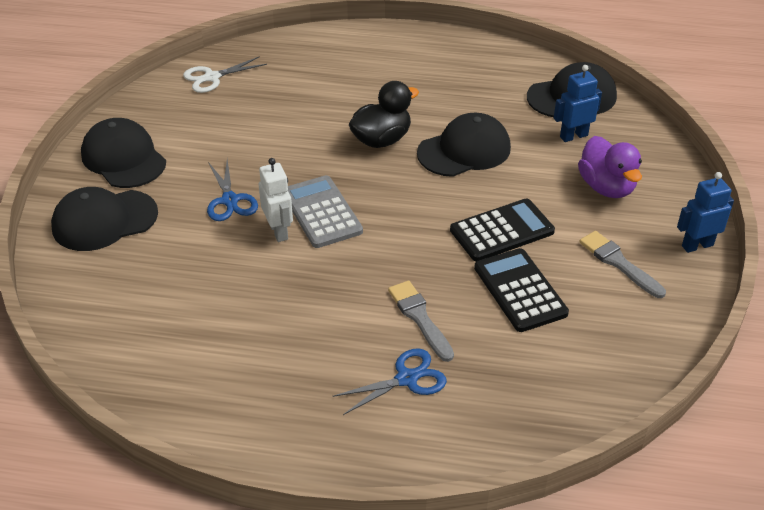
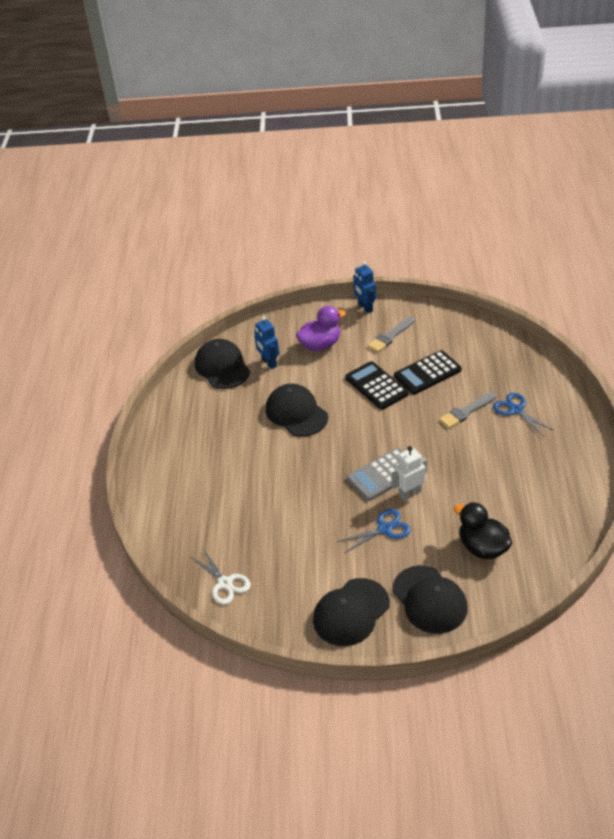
camera: 95 degrees left, 0 degrees up
black duck [349,81,419,148] -> black duck moved to [454,502,512,559]

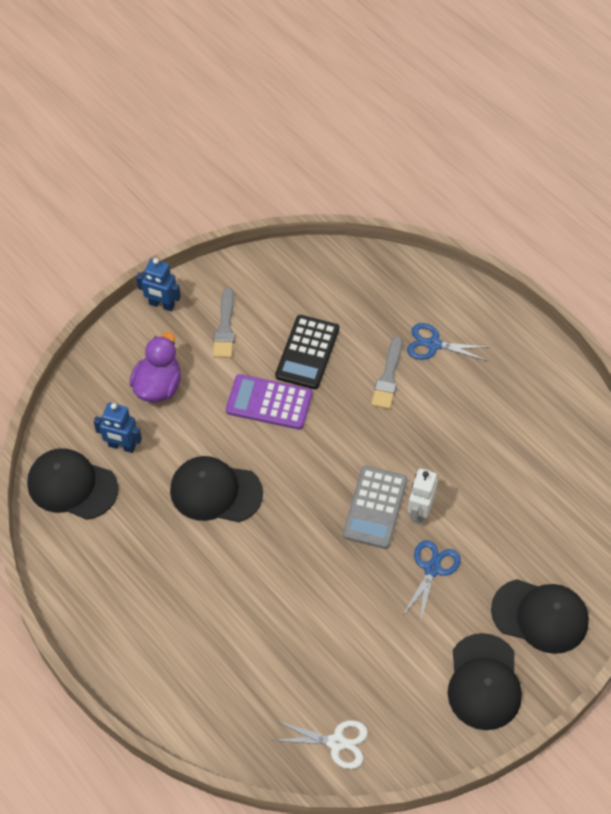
camera: 45 degrees left, 15 degrees up
black calculator [345,361,408,410] -> purple calculator [226,374,312,430]
black duck [454,502,512,559] -> none

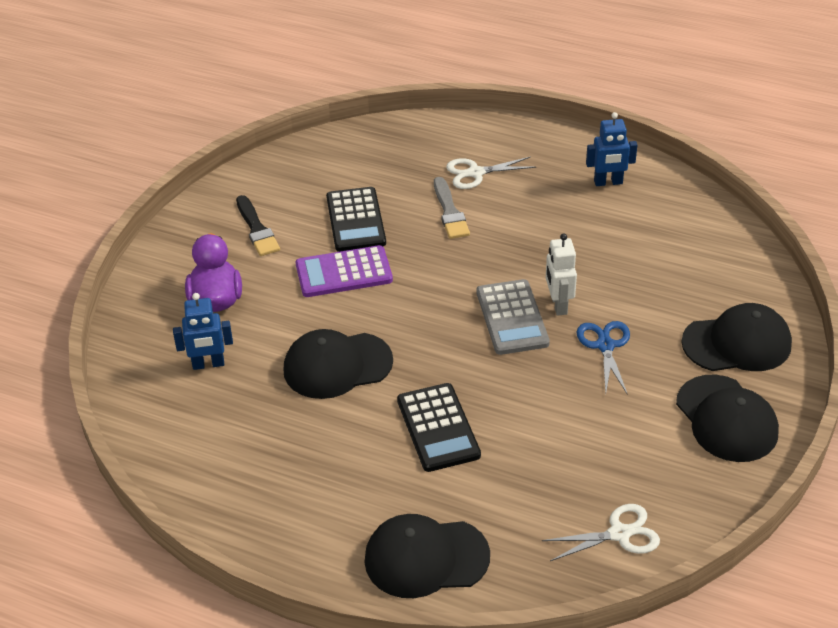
camera: 25 degrees left, 15 degrees down
black cap [27,448,118,520] -> black cap moved to [364,514,490,598]
blue robot [136,258,181,311] -> blue robot moved to [586,112,637,186]
grey brush [213,288,234,358] -> black brush [236,195,280,256]
blue scissors [407,323,490,361] -> white scissors [446,157,536,189]
none -> black calculator [397,383,481,472]

